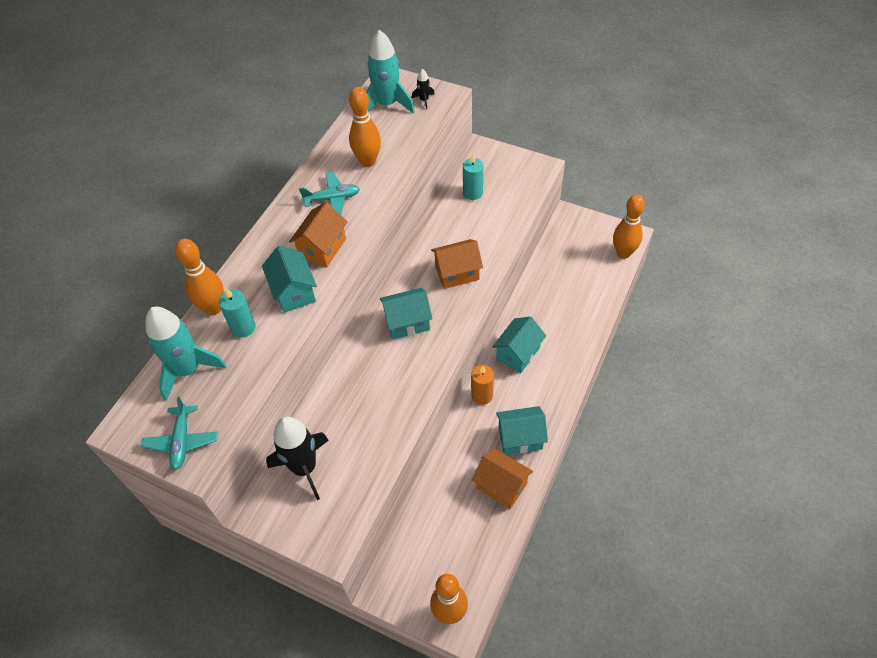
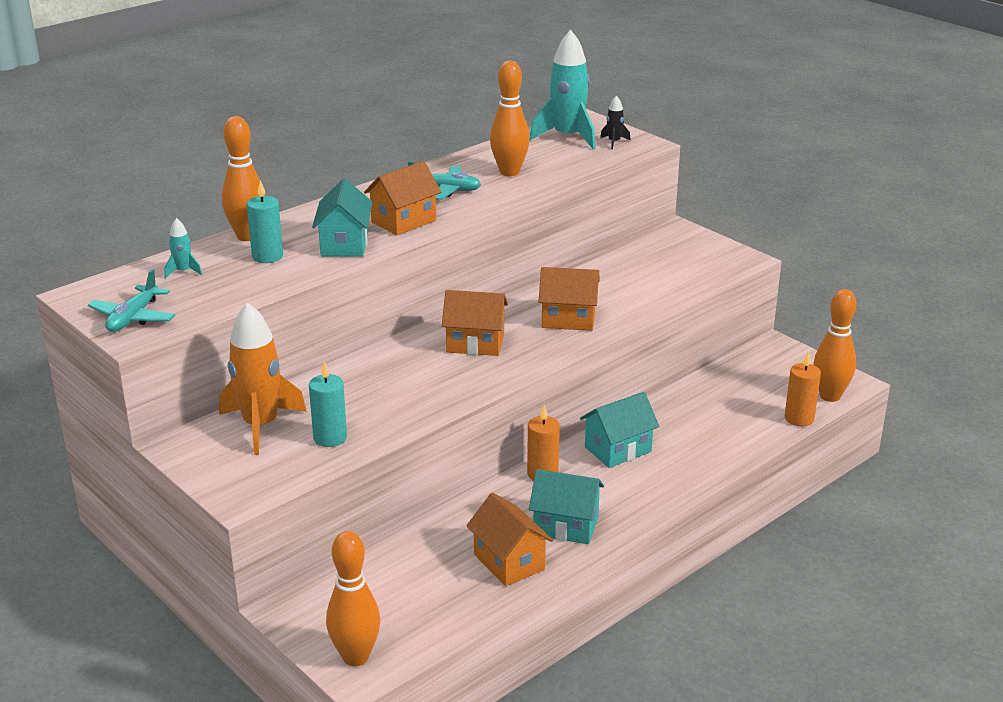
camera: 20 degrees right, 25 degrees down
turquoise rocket [146,306,227,401] -> turquoise rocket [164,218,202,279], size x0.44
black rocket [266,417,329,500] -> orange rocket [219,302,307,455]
turquoise house [380,288,432,339] -> orange house [442,290,508,356]
turquoise candle [463,154,483,200] -> turquoise candle moved to [309,361,347,447]
none -> orange candle [785,351,821,426]

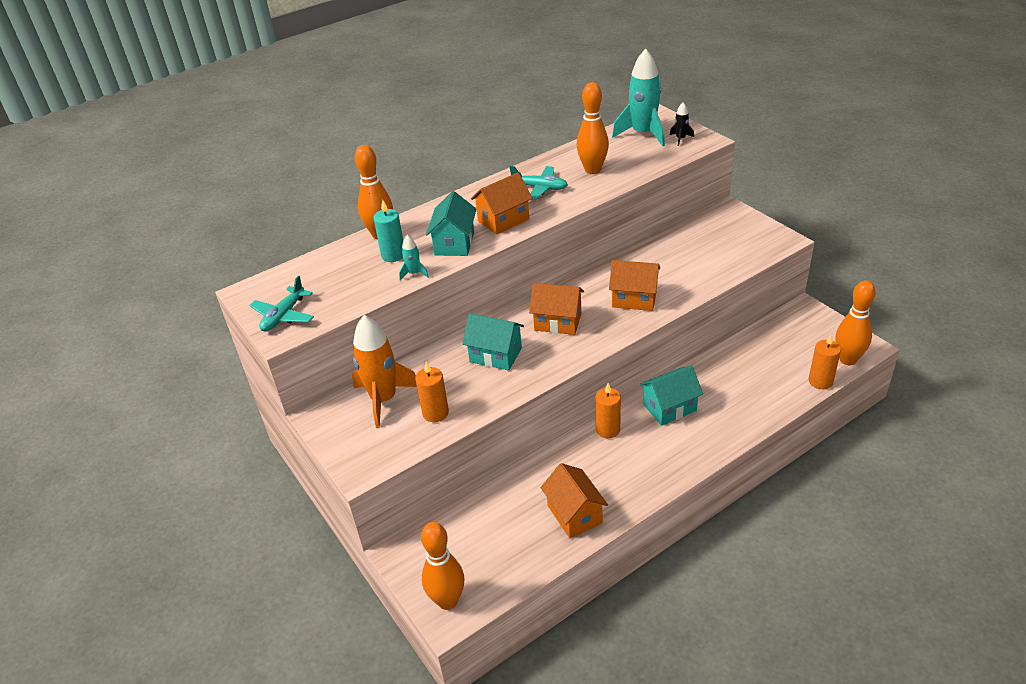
camera: 10 degrees right, 10 degrees up
turquoise rocket [164,218,202,279] -> turquoise rocket moved to [399,235,429,280]
turquoise candle [309,361,347,447] -> orange candle [415,361,449,422]
turquoise house [529,469,604,544] -> turquoise house moved to [462,313,524,371]

